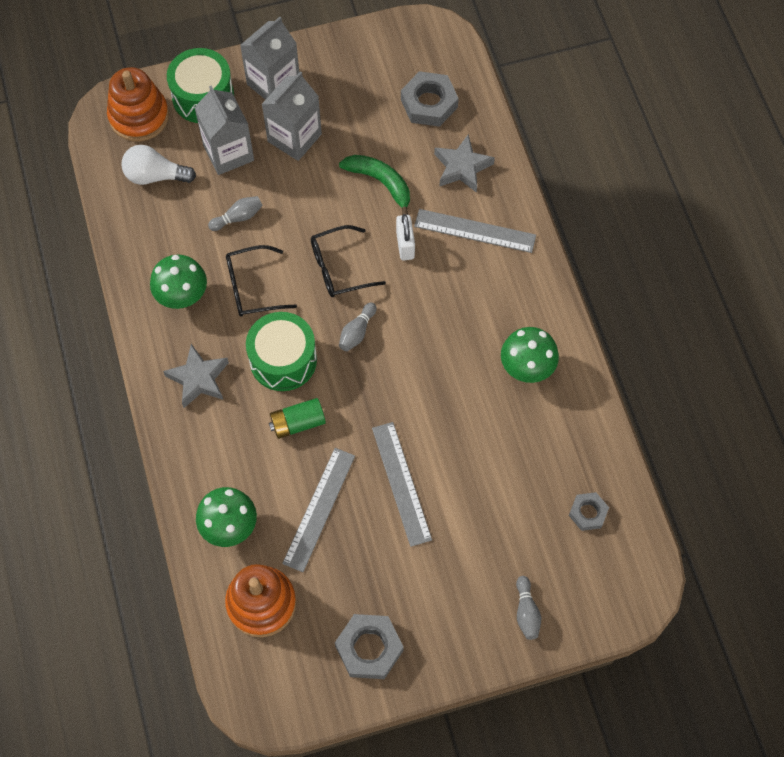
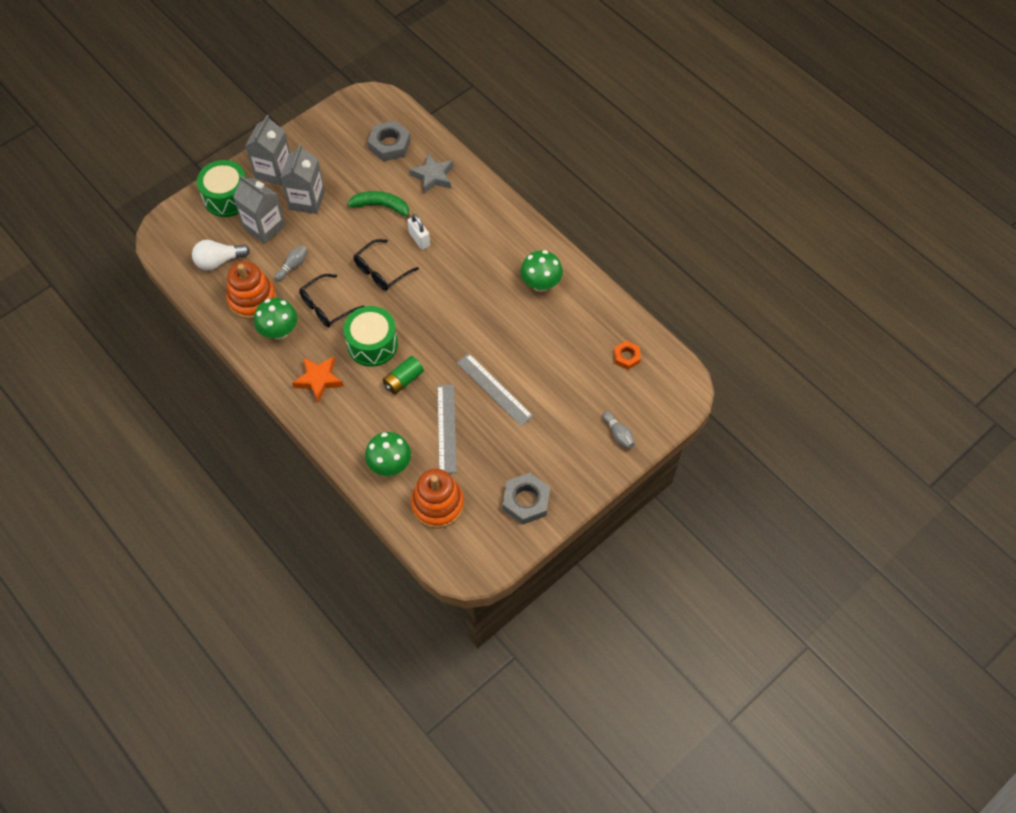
camera: 25 degrees left, 5 degrees down
orange stacking toy [107,67,169,142] -> orange stacking toy moved to [226,261,276,319]
grey star [163,344,229,408] -> orange star [292,356,344,403]
grey bowling pin [339,302,377,351] -> none
grey ruler [414,209,536,253] -> none
grey nut [569,492,609,531] -> orange nut [614,341,641,370]

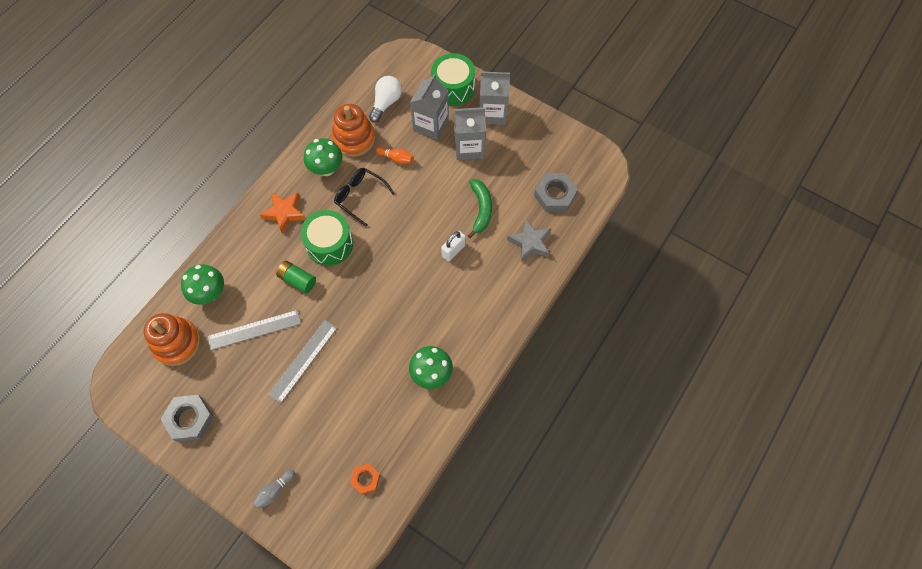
camera: 75 degrees right, 5 degrees up
white light bulb [192,240,250,270] -> white light bulb turned 60 degrees clockwise [369,76,402,123]
grey bowling pin [275,245,308,281] -> orange bowling pin [376,146,414,164]
black glasses [354,239,419,291] -> none

